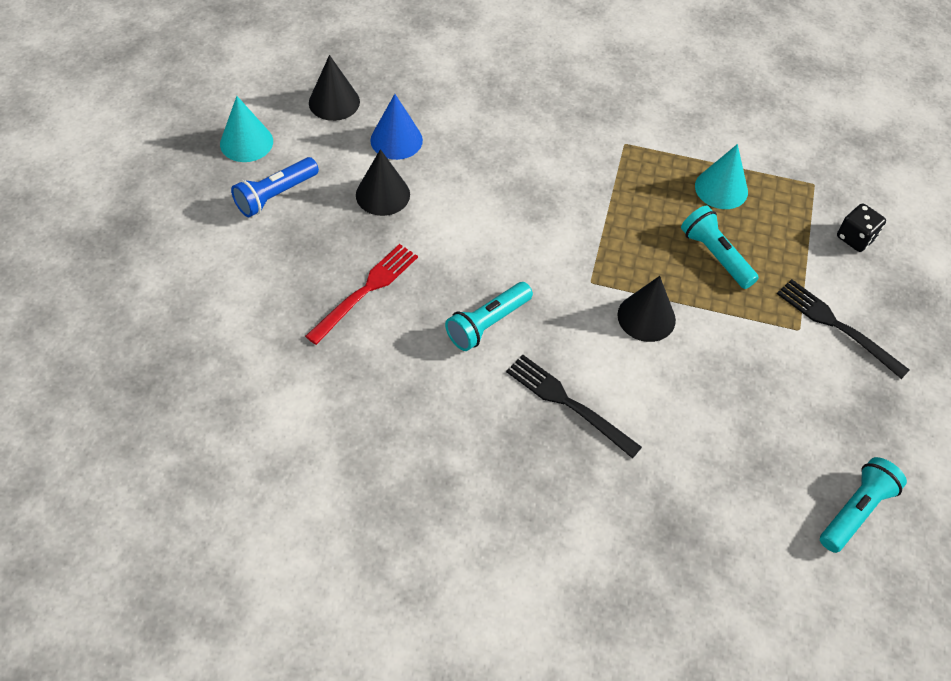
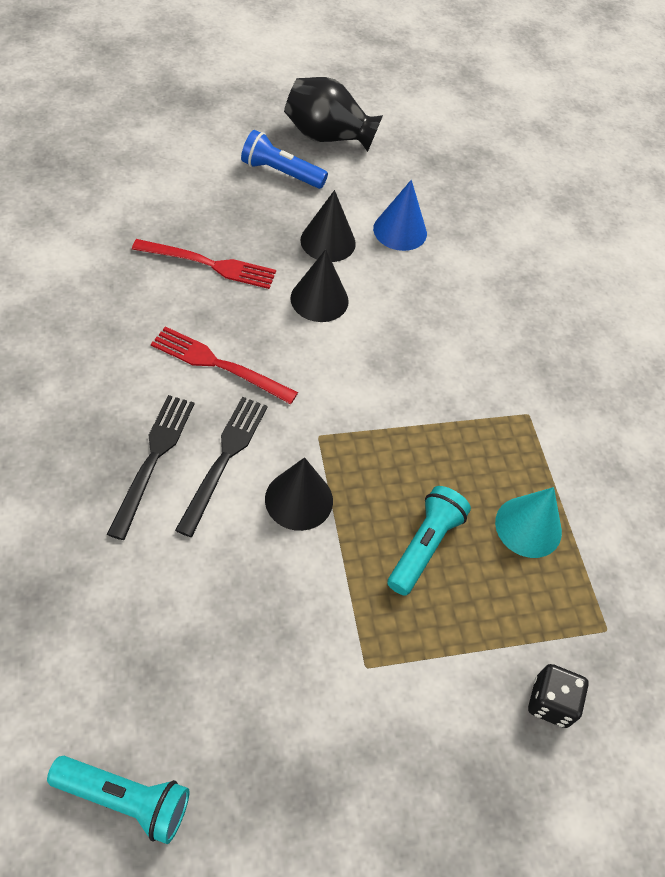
camera: 60 degrees right, 0 degrees up
turquoise cone [220,96,273,162] -> black vase [284,77,383,152]
black cone [309,55,360,121] -> black cone moved to [290,249,349,322]
turquoise flashlight [445,282,533,351] -> red fork [151,326,298,404]
black fork [777,279,910,379] -> black fork moved to [175,397,268,537]

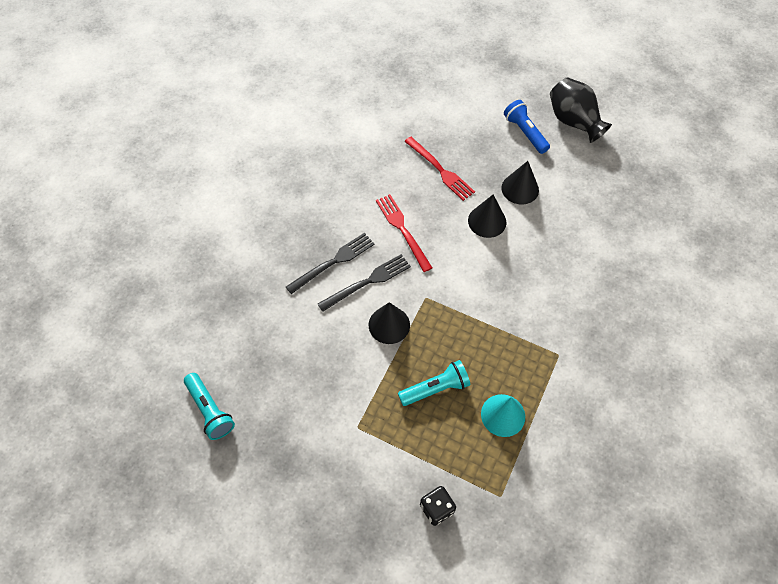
camera: 45 degrees right, 5 degrees up
blue cone [373,180,427,251] -> none

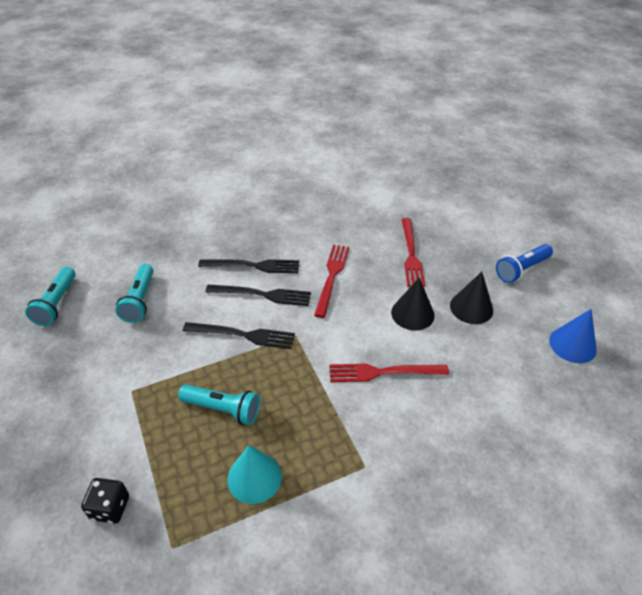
camera: 40 degrees right, 15 degrees down
black cone [369,302,410,344] -> black fork [183,322,295,349]
blue flashlight [504,100,550,154] -> blue flashlight turned 135 degrees counterclockwise [496,244,553,283]
black vase [550,77,612,143] -> none
none -> turquoise flashlight [115,264,153,323]
none -> red fork [330,364,449,382]
none -> blue cone [549,309,597,363]

